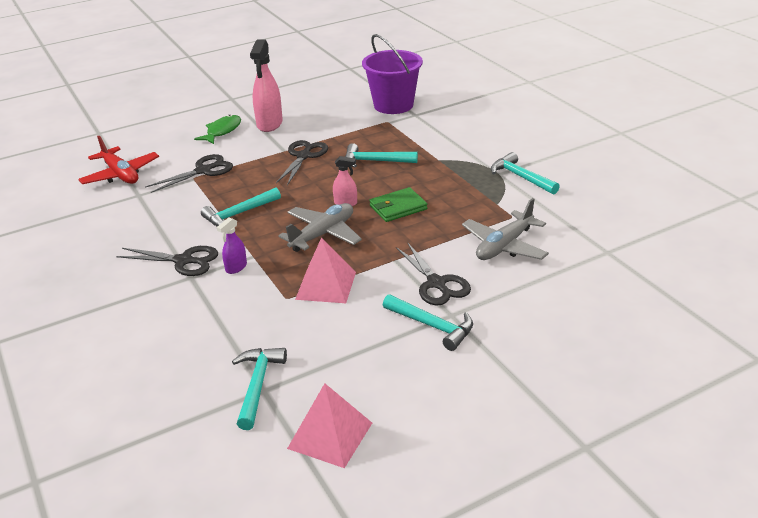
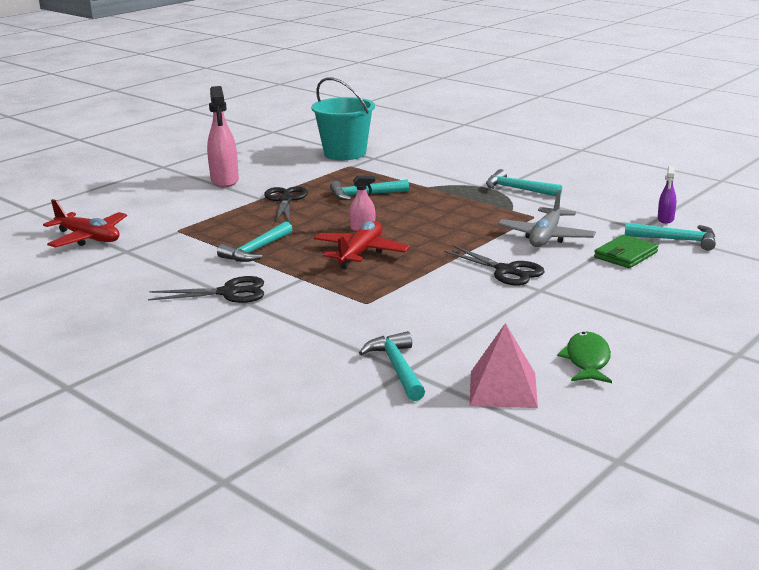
camera: 20 degrees left, 10 degrees down
black scissors [145,154,233,193] -> none
green fish [194,115,241,144] -> green fish moved to [557,332,612,383]
purple spray bottle [217,217,247,274] -> purple spray bottle moved to [658,166,676,224]
grey plane [279,203,362,252] -> red plane [314,221,410,269]
pink pyramid [295,237,356,303] -> none
purple bucket [362,34,423,114] -> turquoise bucket [311,77,375,160]
green wallet [369,187,427,222] -> green wallet moved to [594,235,658,268]
turquoise hammer [383,294,473,351] -> turquoise hammer moved to [625,222,716,251]

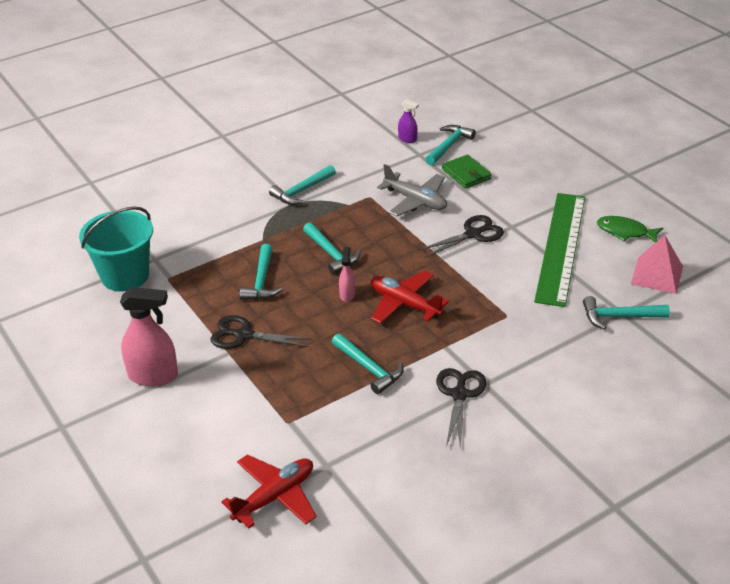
camera: 75 degrees left, 15 degrees up
none -> turquoise hammer [303,222,360,275]
none -> green ruler [534,193,585,307]

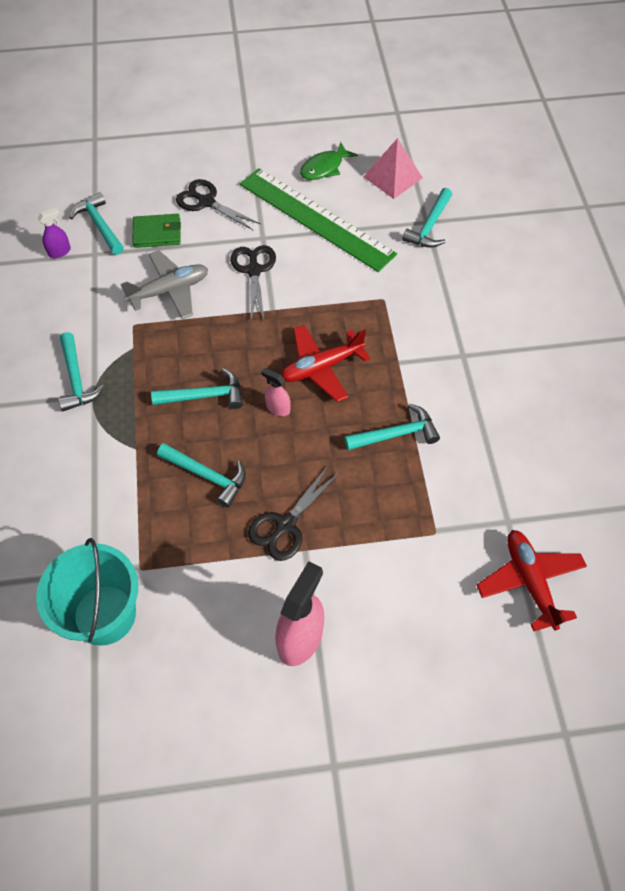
camera: 65 degrees left, 20 degrees up
black scissors [436,368,486,450] -> black scissors moved to [176,179,261,230]

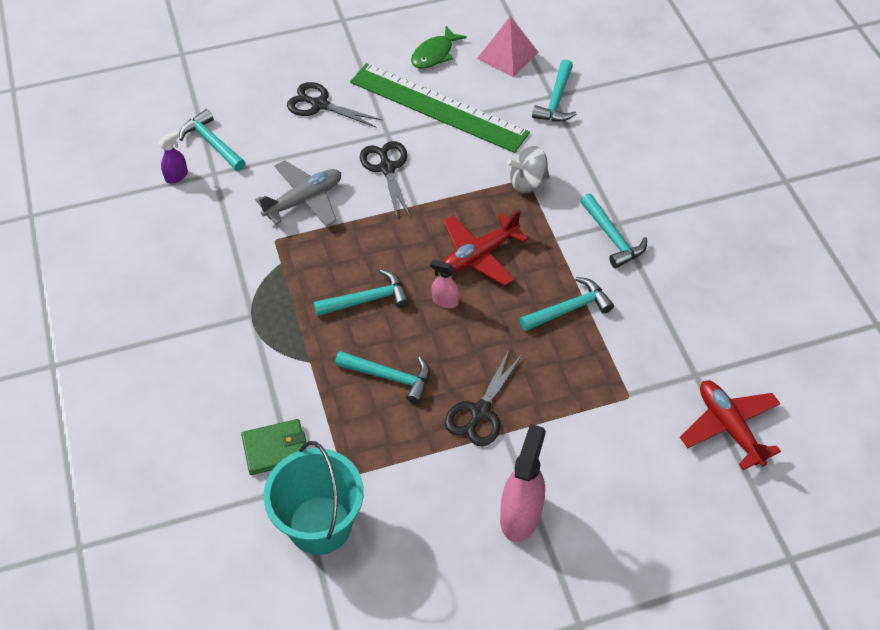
camera: 10 degrees left, 5 degrees down
turquoise hammer [58,332,105,411] -> turquoise hammer moved to [580,194,647,268]
green wallet [132,214,181,248] -> green wallet moved to [241,419,306,475]
none -> grey spinning top [507,146,550,193]

